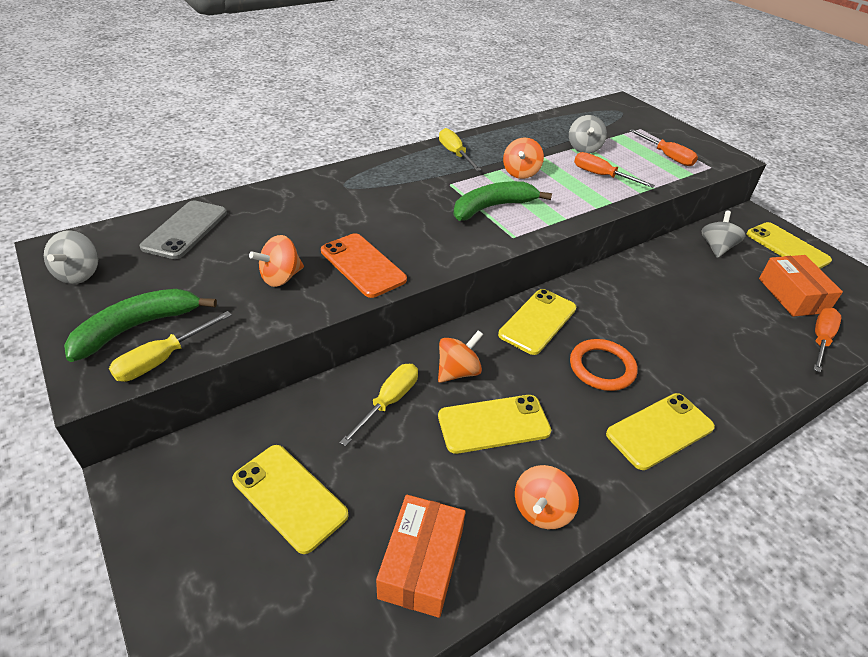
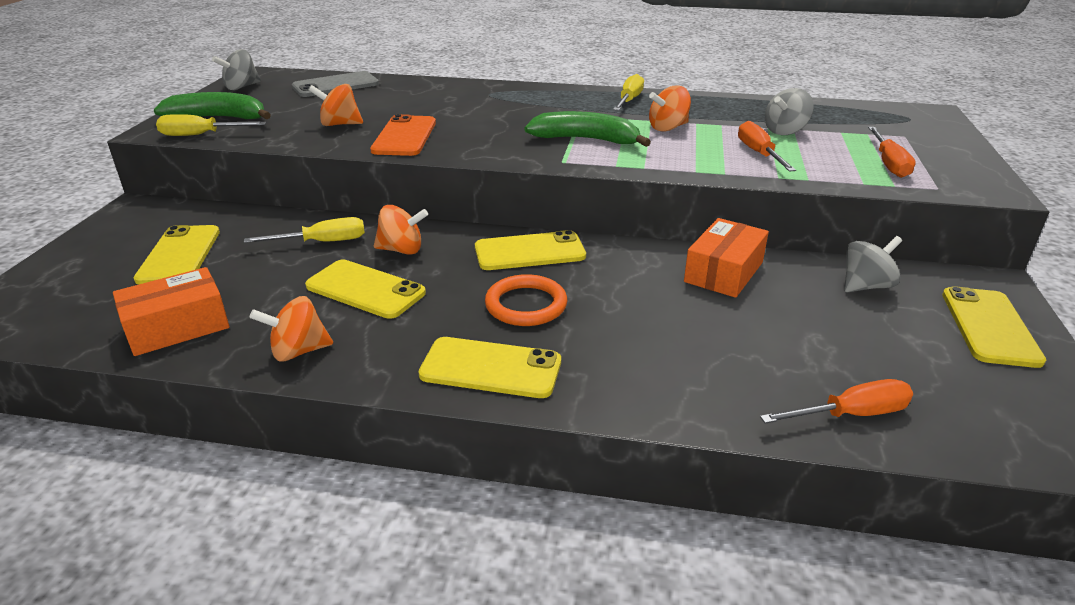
camera: 45 degrees right, 10 degrees down
orange box [759,255,843,317] -> orange box moved to [684,218,769,298]

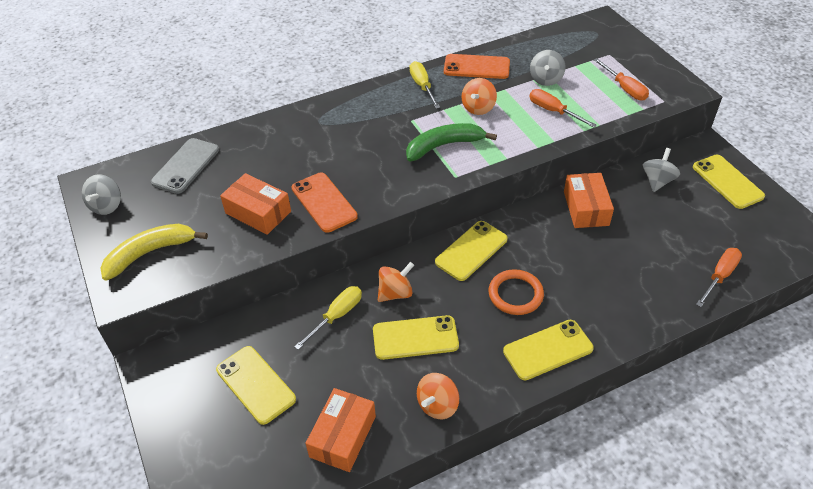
camera: 35 degrees left, 15 degrees up
green banana [154,92,271,119] -> yellow banana [101,224,208,281]
yellow screwdriver [156,114,266,136] -> none
orange spinning top [309,84,363,126] -> orange box [220,173,291,235]
none -> orange phone [444,54,510,79]

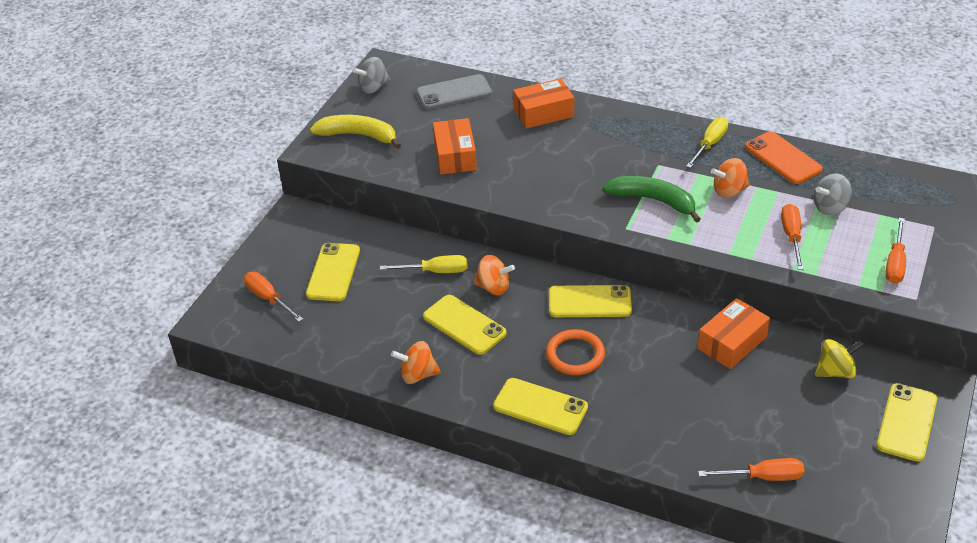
camera: 50 degrees right, 5 degrees down
orange phone [291,173,358,233] -> none
orange box [305,388,376,472] -> orange box moved to [513,78,574,129]
grey spinning top [643,148,680,192] -> yellow spinning top [815,339,865,378]
none -> orange screwdriver [244,272,303,322]

